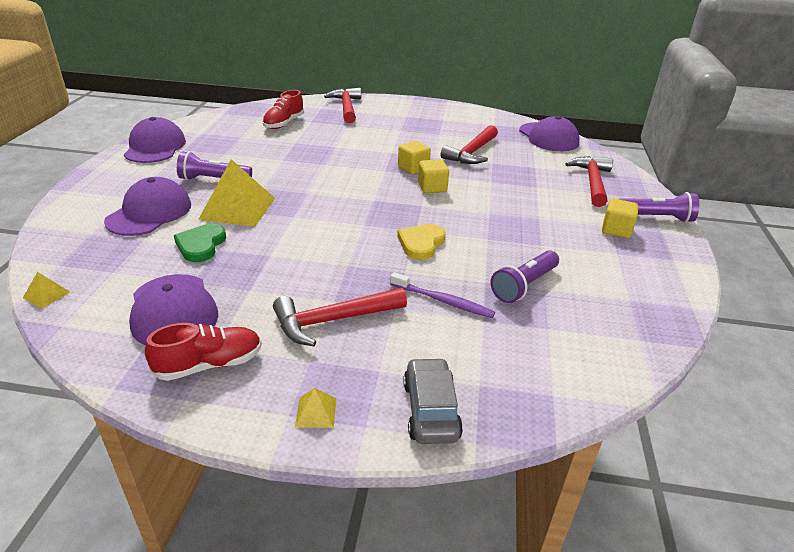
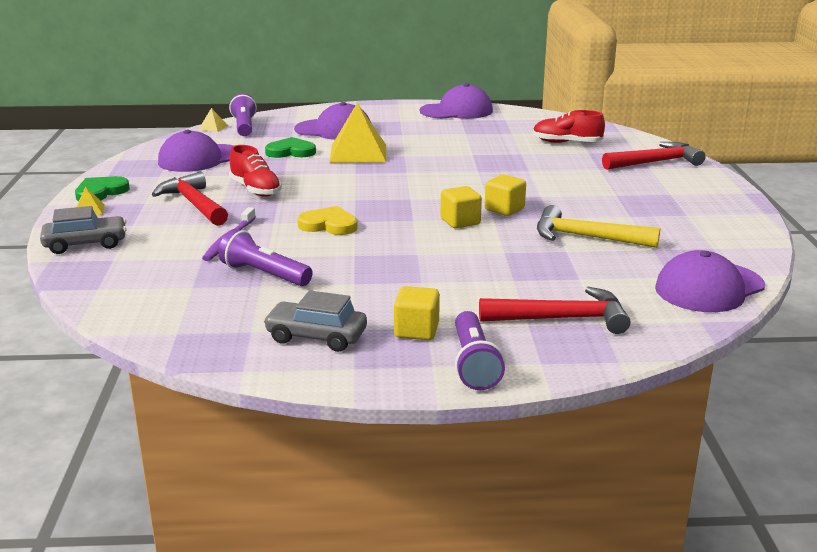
camera: 80 degrees right, 10 degrees down
red shoe [145,323,262,381] -> red shoe moved to [229,145,282,197]
purple flashlight [177,151,252,180] -> purple flashlight moved to [229,93,257,136]
red hammer [441,125,498,164] -> yellow hammer [537,205,660,248]
none -> green heart [75,176,130,202]
none -> grey car [263,291,367,352]

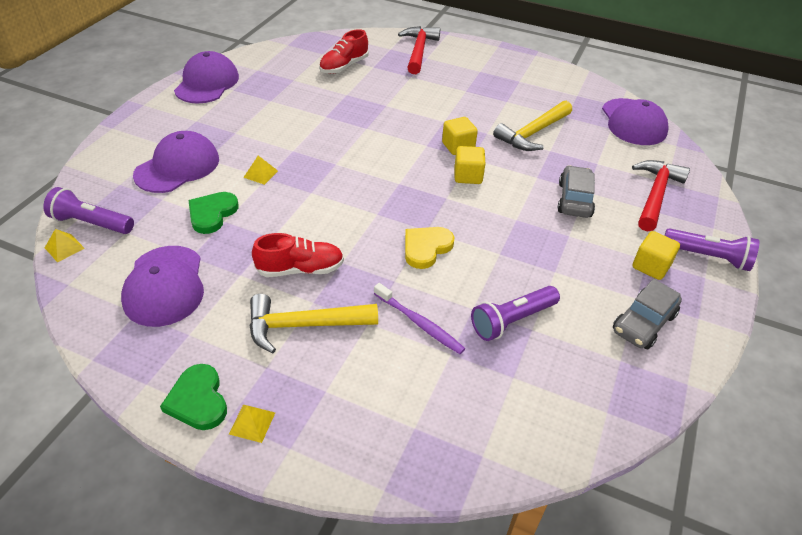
camera: 65 degrees left, 20 degrees up
grey car [40,206,126,254] -> grey car moved to [558,165,595,218]
red hammer [152,172,228,226] -> yellow hammer [249,294,378,353]
yellow pyramid [329,103,386,163] -> yellow pyramid [243,156,278,185], size x0.43

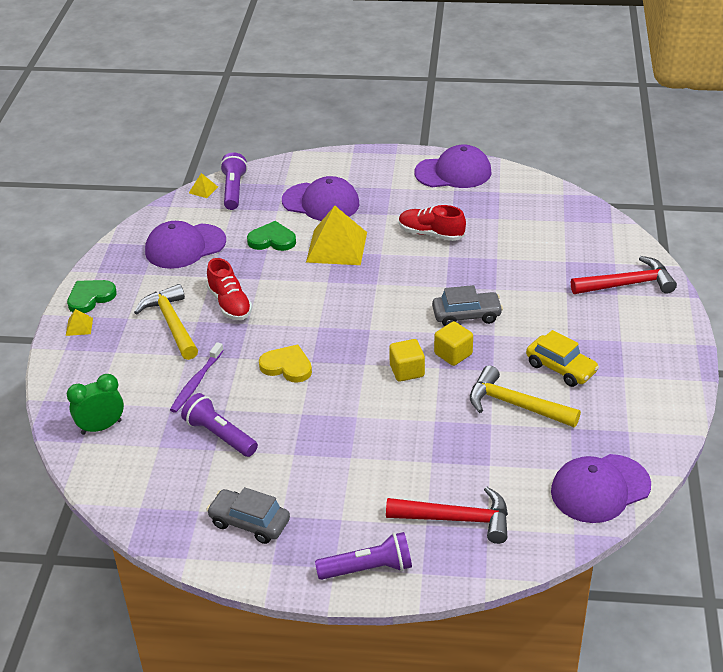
camera: 75 degrees right, 5 degrees down
yellow pyramid [243,156,278,185] -> yellow pyramid [306,206,367,265], size x2.34
red shoe [319,29,369,74] -> red shoe moved to [399,205,466,241]
grey car [558,165,595,218] -> grey car moved to [432,285,503,326]
yellow cube [633,231,680,280] -> none
purple flashlight [665,228,759,271] -> purple flashlight turned 105 degrees counterclockwise [315,532,412,580]
none -> green clock [67,374,124,435]
none -> yellow car [526,330,599,387]

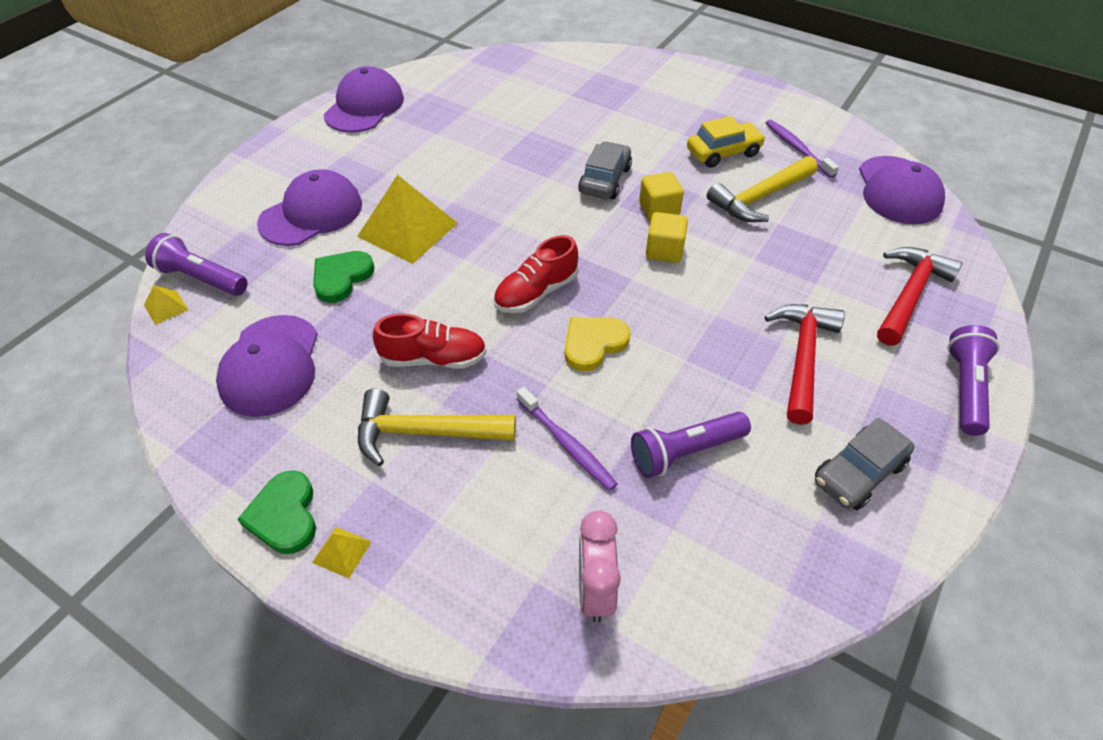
camera: 65 degrees left, 10 degrees up
green clock [67,374,124,435] -> pink clock [579,511,621,623]
red shoe [399,205,466,241] -> red shoe moved to [493,235,578,313]
red hammer [571,256,677,294] -> red hammer moved to [764,304,845,425]
none -> purple toothbrush [766,120,839,178]

